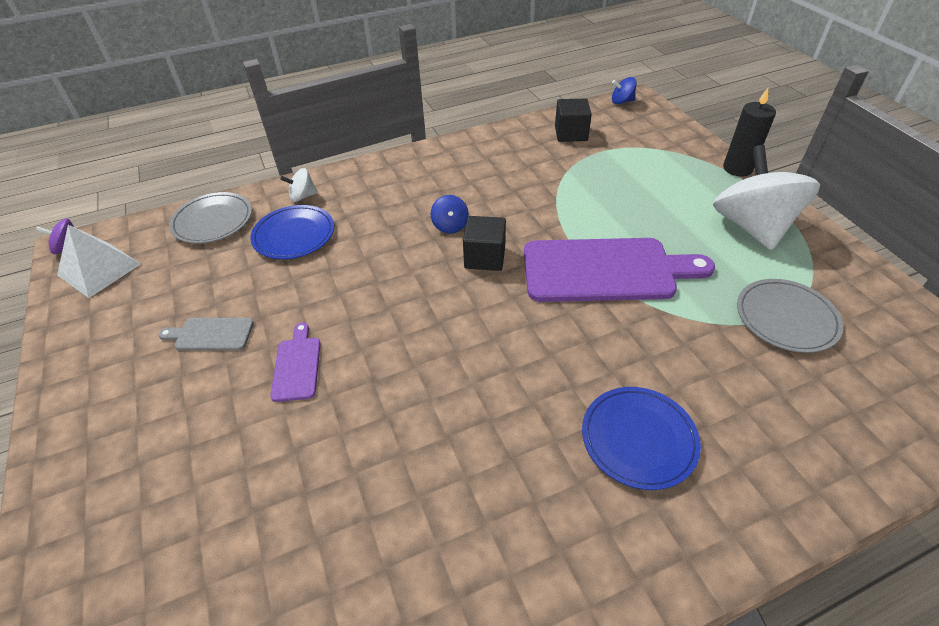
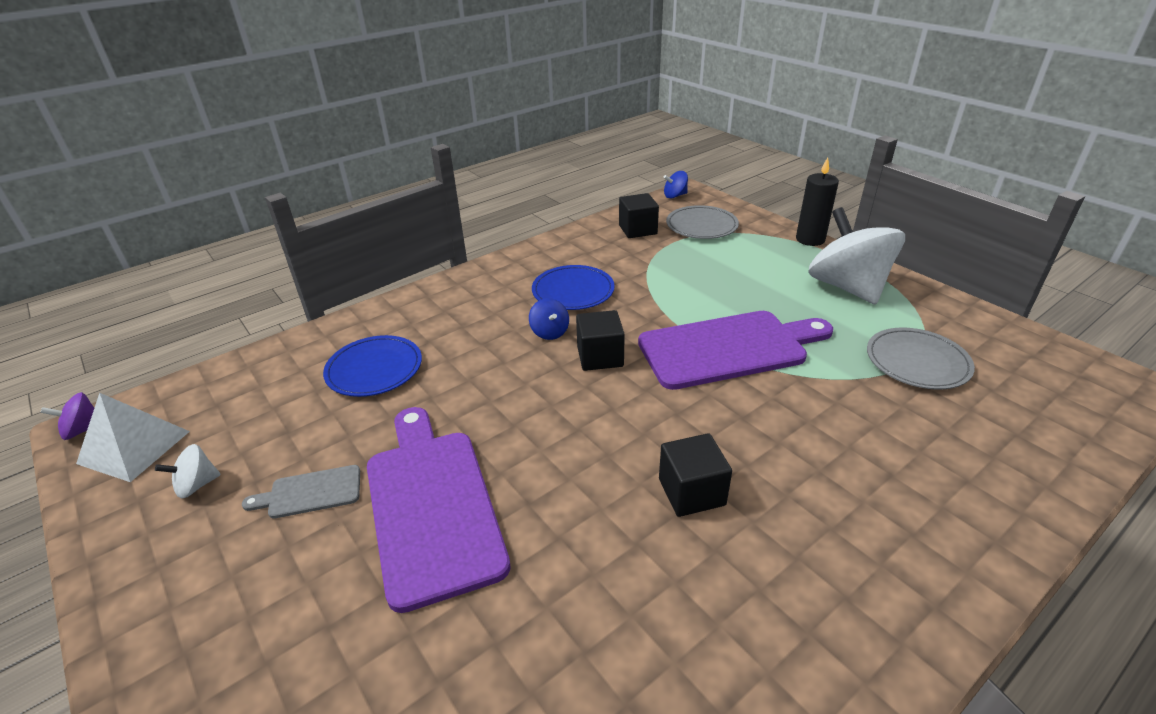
camera: 15 degrees left, 10 degrees down
grey plate [169,192,252,244] -> grey plate moved to [666,205,739,239]
purple cutting board [270,322,320,402] -> purple cutting board [367,407,511,613], size x2.20
white spinning top [280,168,318,202] -> white spinning top moved to [155,444,221,499]
blue plate [582,387,701,490] -> blue plate moved to [532,265,615,310]
none -> black cube [659,433,732,517]

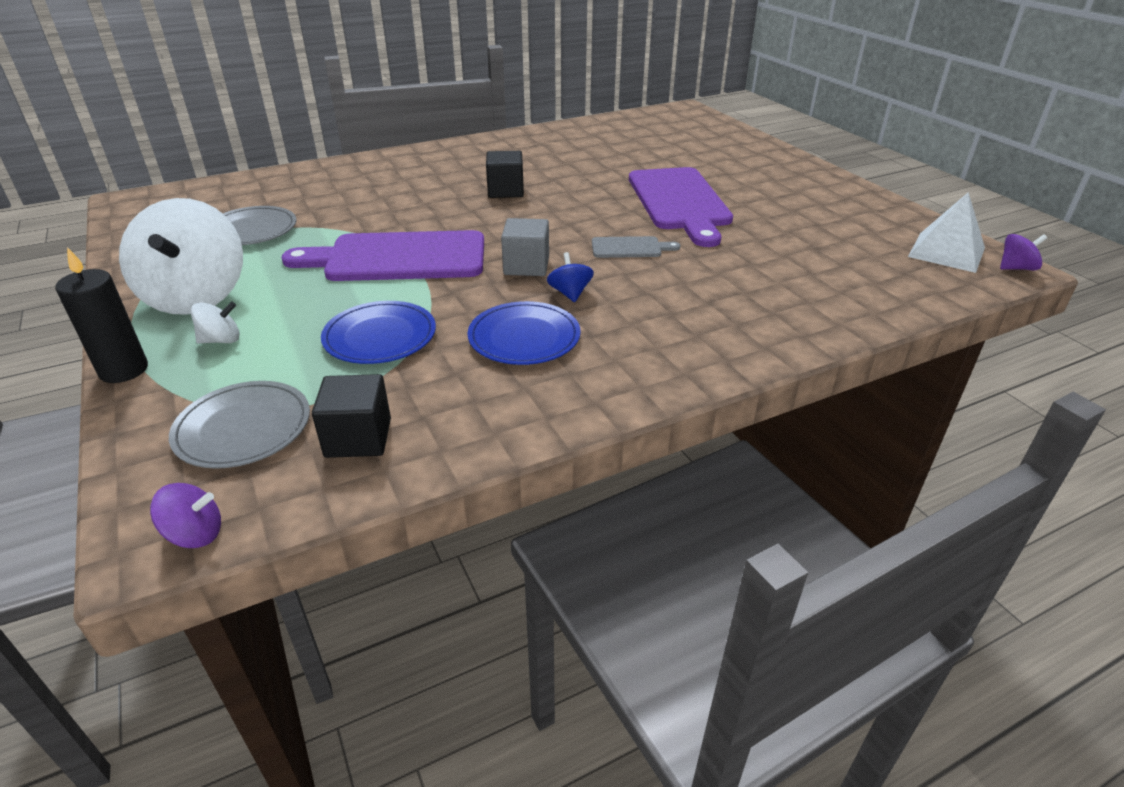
camera: 170 degrees left, 0 degrees up
white spinning top [155,444,221,499] -> white spinning top moved to [191,301,240,344]
grey cutting board [242,465,360,519] -> grey cutting board moved to [592,236,680,258]
blue plate [323,335,422,397] -> blue plate moved to [321,301,436,364]
black cube [576,310,625,371] -> grey cube [501,218,549,276]
blue spinning top [664,171,688,198] -> purple spinning top [150,483,221,548]

